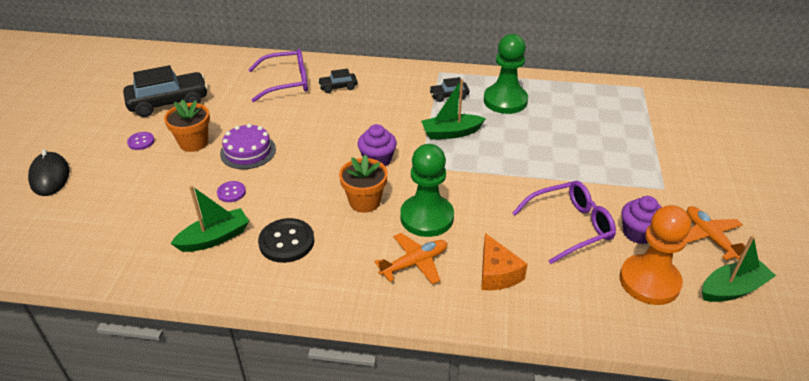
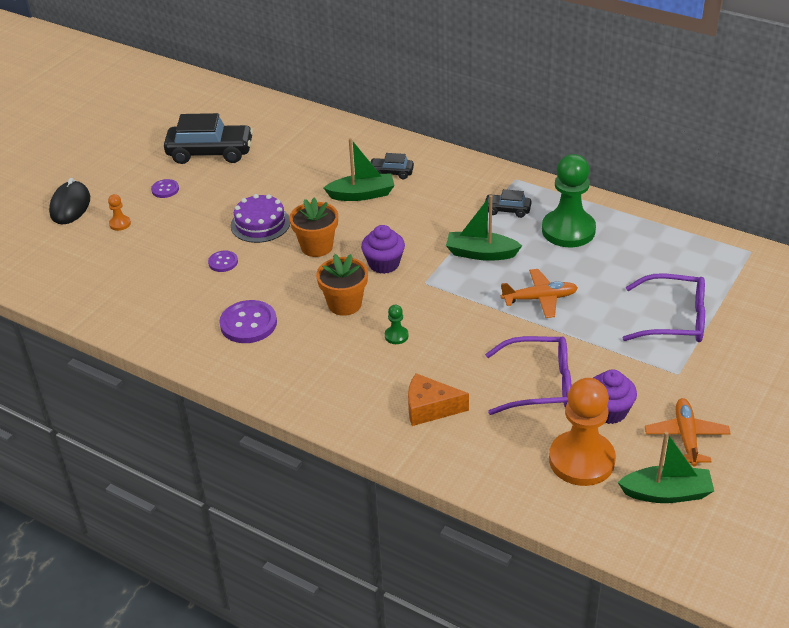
camera: 25 degrees right, 0 degrees up
orange flower pot [164,99,210,152] -> orange flower pot moved to [289,198,338,257]
green boat [170,185,249,252] -> green boat moved to [323,138,395,201]
purple glasses [248,49,308,102] -> purple glasses moved to [623,273,705,342]
black button [258,218,314,263] -> purple button [219,300,277,343]
orange plane [375,233,447,284] -> orange plane moved to [501,269,578,318]
green pawn [400,144,454,237] -> green pawn [385,305,409,344], size x0.41
orange cheese [481,233,528,290] -> orange cheese turned 90 degrees clockwise [408,373,469,426]
none -> orange pawn [108,194,131,231]

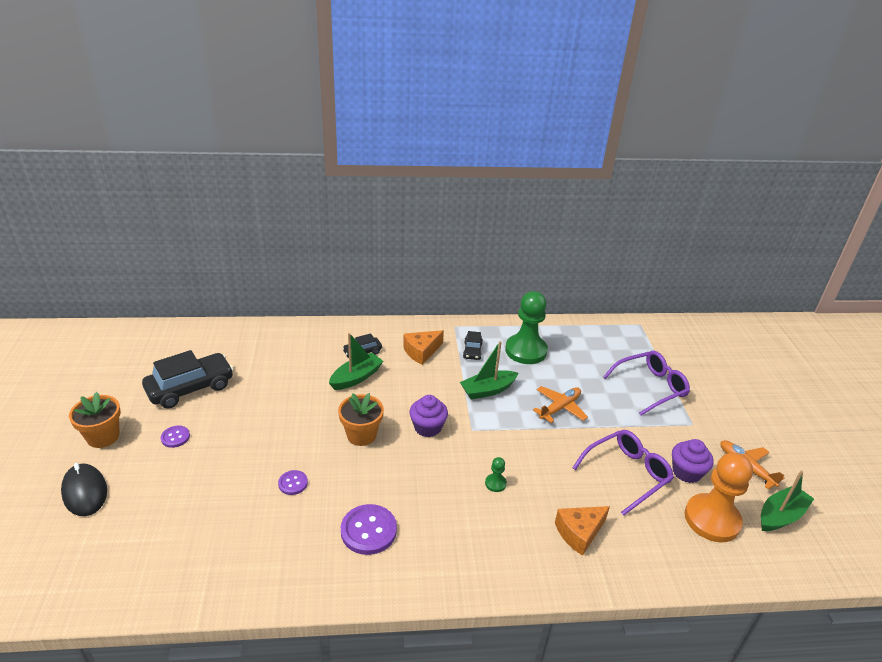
camera: 40 degrees left, 5 degrees down
orange pawn [108,194,131,231] -> none
purple cake [231,194,290,243] -> none
orange flower pot [316,254,368,316] -> orange flower pot moved to [69,392,121,448]
black car [484,189,532,218] -> black car turned 60 degrees counterclockwise [463,331,483,360]
none -> orange cheese [403,330,444,365]

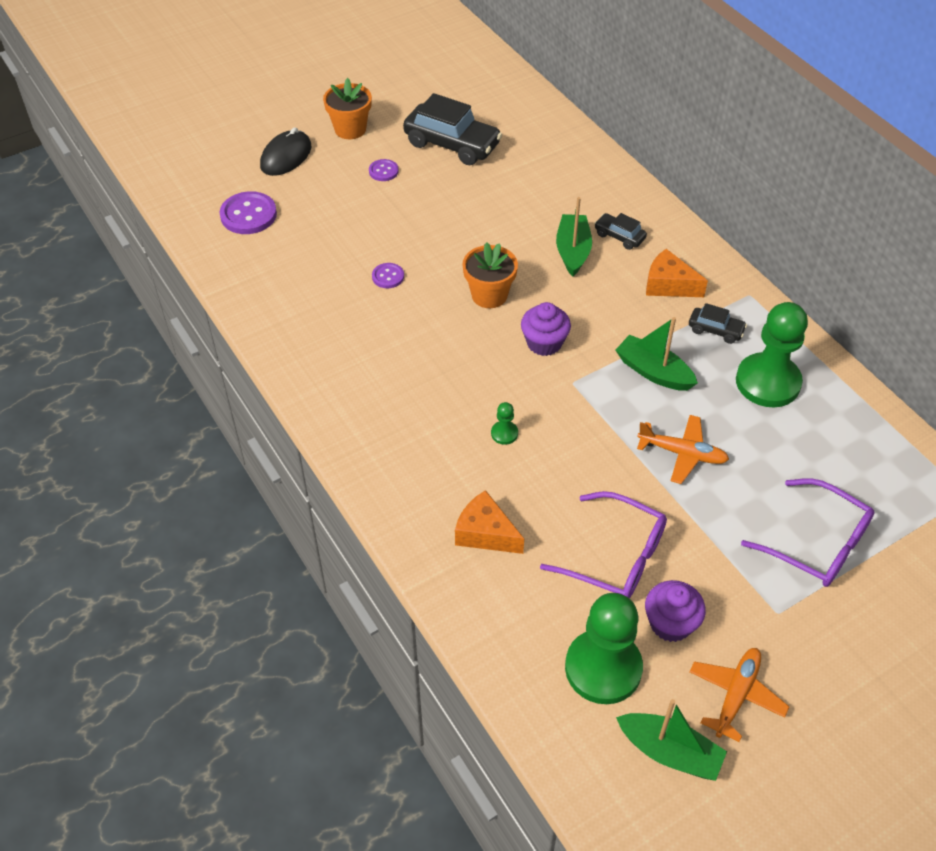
camera: 65 degrees right, 15 degrees up
green boat [329,333,383,390] -> green boat turned 105 degrees counterclockwise [556,197,592,276]
purple button [341,504,397,555] -> purple button moved to [220,191,277,234]
black car [463,331,483,360] -> black car turned 135 degrees counterclockwise [689,303,747,344]
orange pawn [685,452,753,542] -> green pawn [565,593,643,704]

